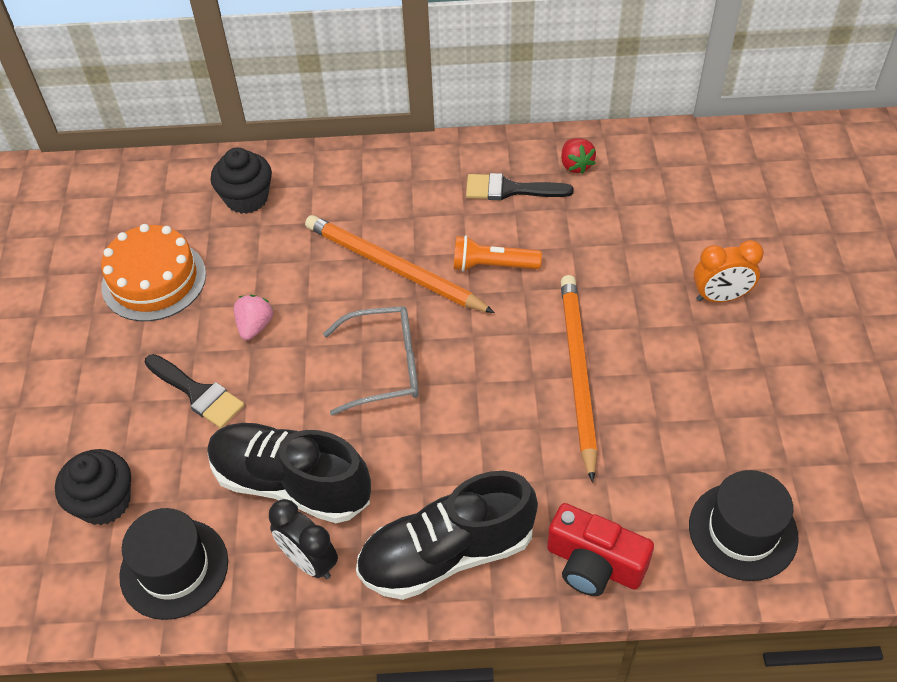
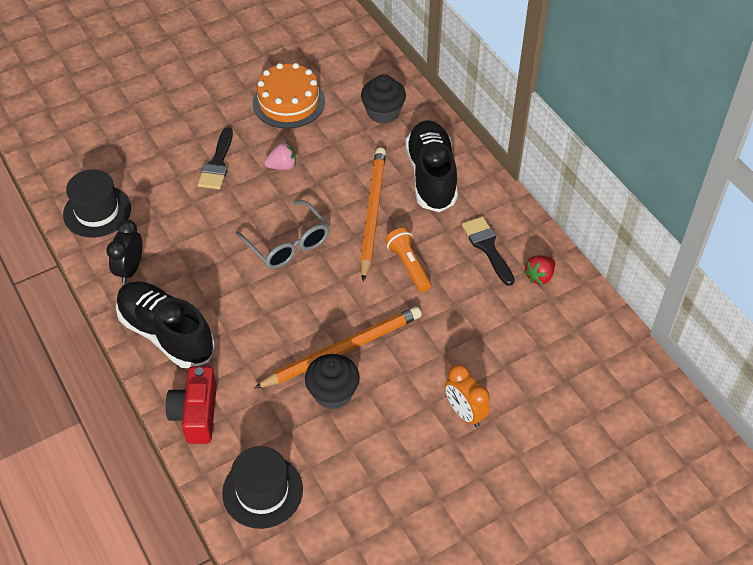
camera: 60 degrees right, 0 degrees up
black cupcake [55,449,131,525] -> black cupcake moved to [305,354,360,410]
black shoe [207,423,371,523] -> black shoe moved to [405,120,458,212]

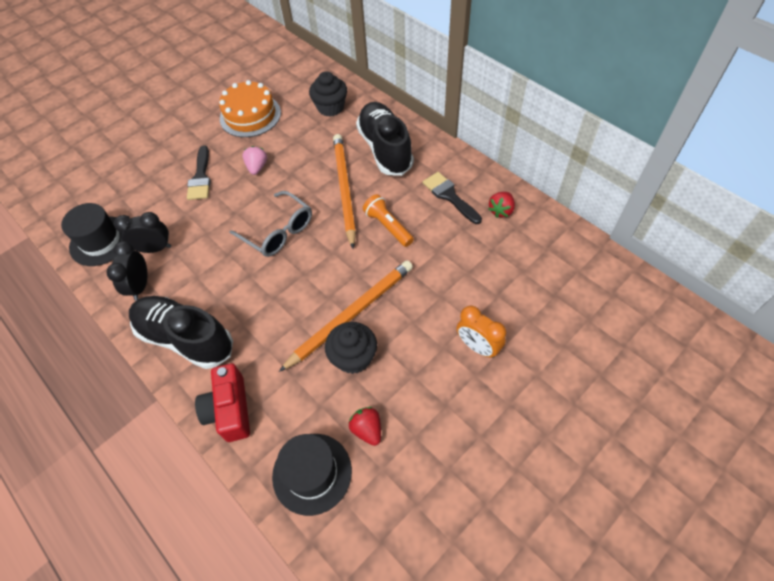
camera: 10 degrees left, 5 degrees up
pink strawberry [264,142,296,170] -> pink strawberry turned 60 degrees counterclockwise [242,146,267,175]
none -> black clock [114,212,171,253]
none -> red strawberry [349,407,381,446]

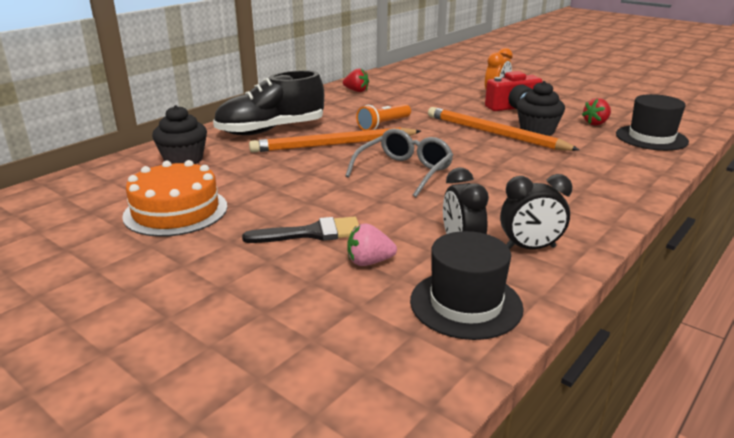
camera: 100 degrees left, 30 degrees down
black shoe [129,296,233,369] -> none
red camera [195,363,250,442] -> red camera moved to [485,71,542,111]
pink strawberry [242,146,267,175] -> pink strawberry moved to [347,223,397,266]
black brush [423,172,482,224] -> none

